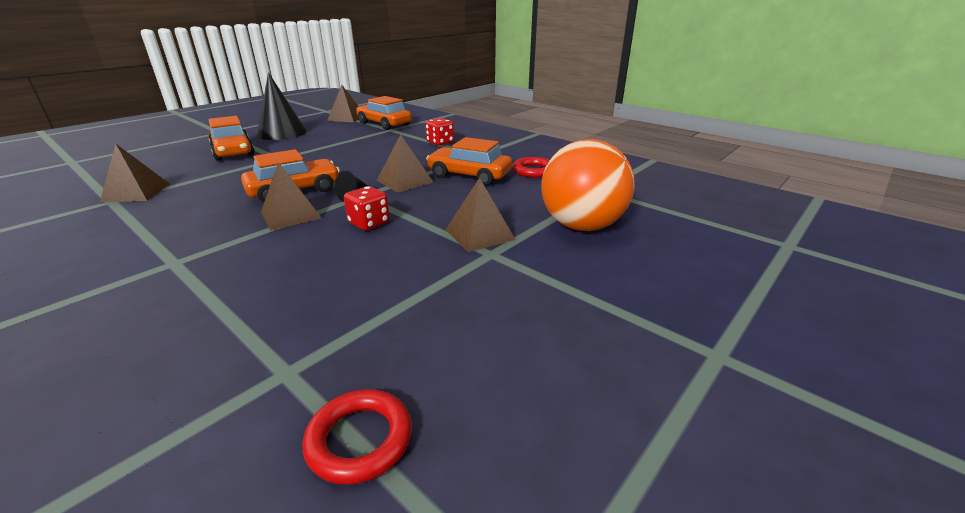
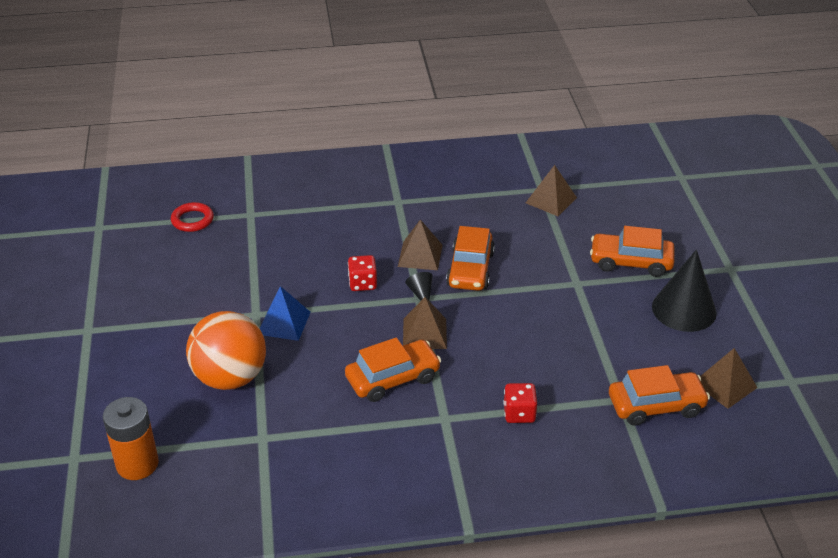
camera: 130 degrees right, 10 degrees up
brown pyramid [445,178,516,252] -> blue pyramid [260,286,311,341]
red ring [512,157,550,178] -> none
none -> orange battery [103,397,159,480]

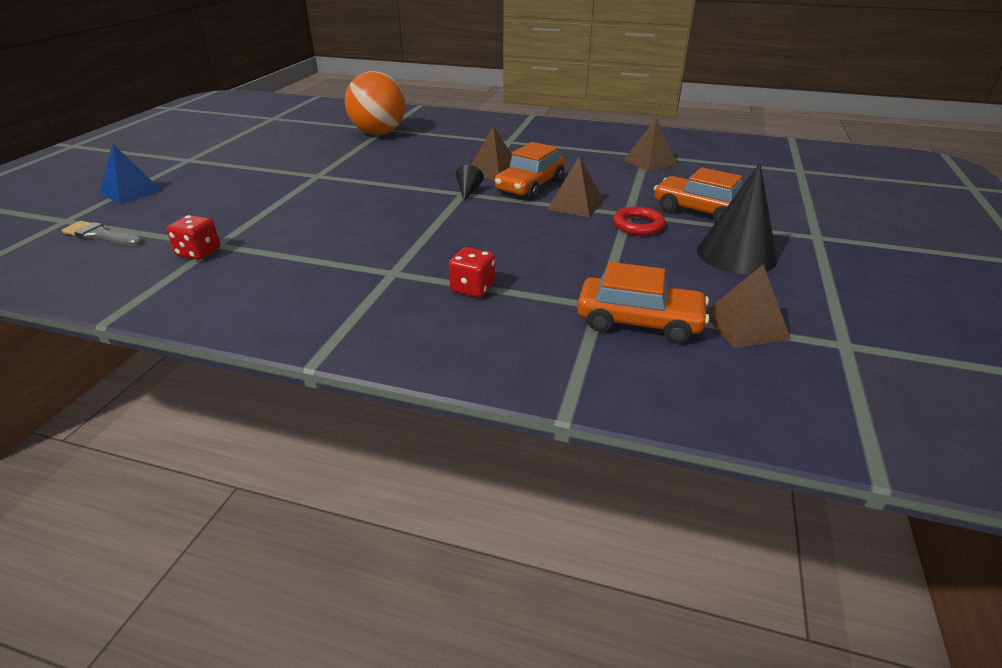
camera: 25 degrees right, 5 degrees down
orange battery [103,397,159,480] -> grey brush [62,221,143,246]
red ring [171,202,214,232] -> red ring moved to [613,207,666,235]
orange ball [186,311,266,390] -> orange ball moved to [345,71,406,135]
blue pyramid [260,286,311,341] -> blue pyramid moved to [99,144,162,204]
orange car [345,338,441,402] -> none
red dice [348,255,377,291] -> red dice moved to [166,215,220,260]
brown pyramid [403,297,447,349] -> brown pyramid moved to [547,155,603,218]

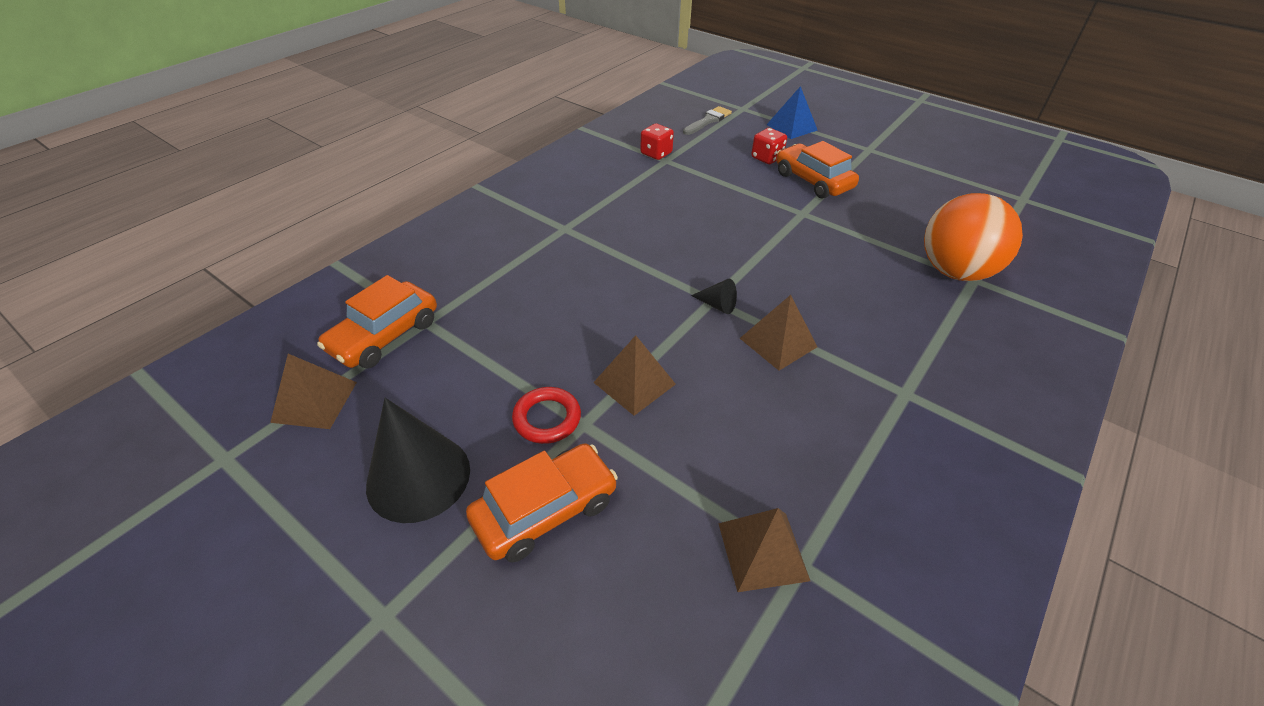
camera: 110 degrees right, 10 degrees up
red dice [449,247,495,298] -> red dice moved to [751,128,787,164]
orange car [495,142,565,199] -> orange car moved to [776,141,859,199]

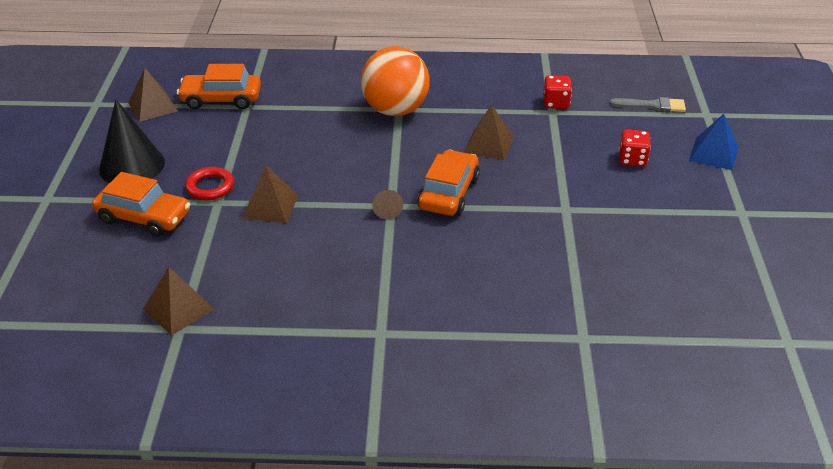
camera: 55 degrees right, 5 degrees down
black cone [691,278,737,314] -> brown cone [372,190,403,219]
brown pyramid [740,295,817,371] -> brown pyramid moved to [463,104,514,160]
orange car [776,141,859,199] -> orange car moved to [417,150,480,216]
orange ball [924,193,1023,281] -> orange ball moved to [361,46,429,116]

